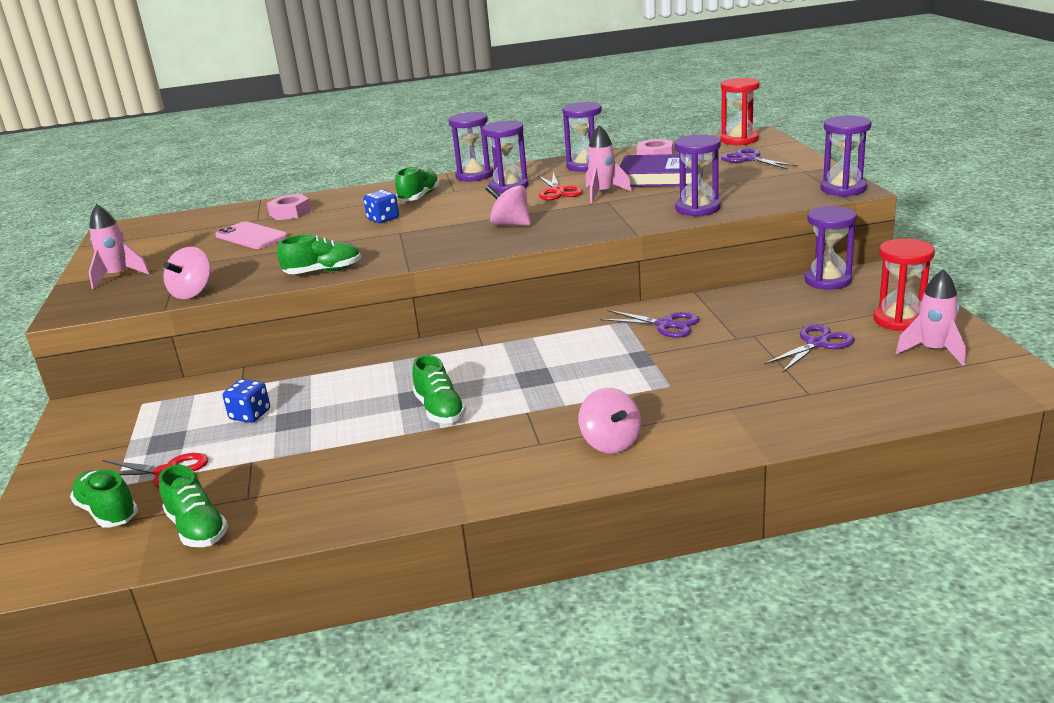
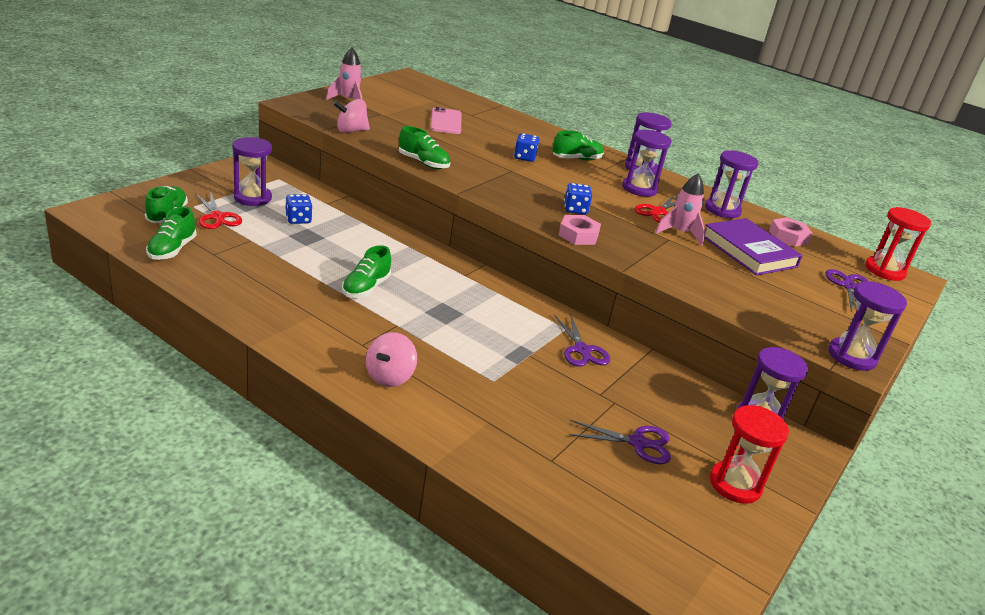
camera: 40 degrees right, 5 degrees up
pink nut [267,194,311,220] -> pink nut moved to [559,215,601,245]
pink spinning top [486,185,531,226] -> blue dice [564,183,592,215]
purple hourglass [674,134,721,216] -> purple hourglass moved to [232,137,272,206]
pink rocket [896,269,965,366] -> none

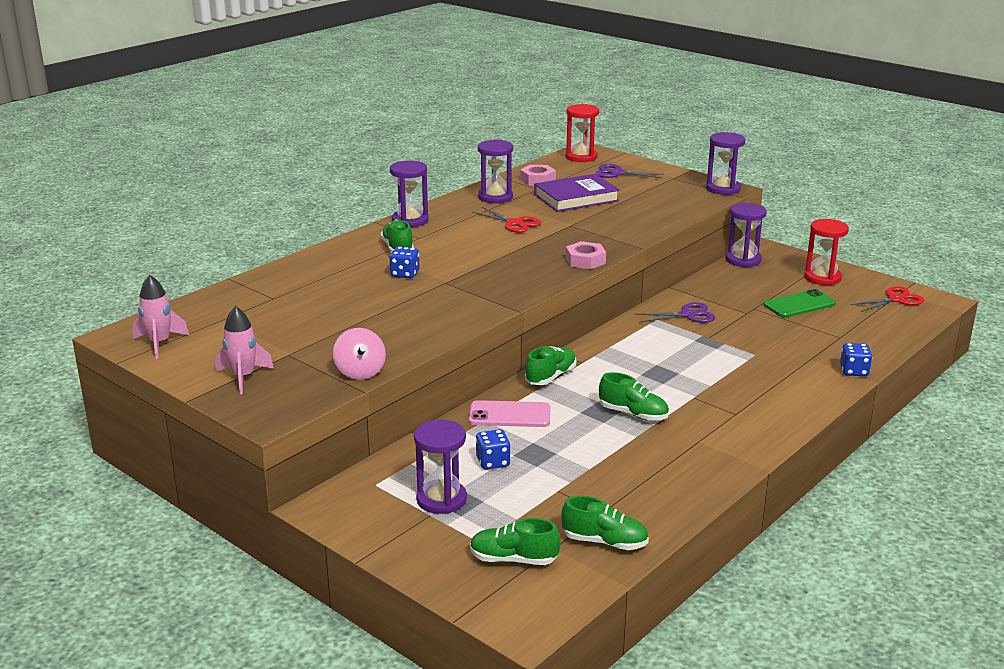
camera: 80 degrees left, 5 degrees down
red scissors [195,193,242,229] -> red scissors moved to [850,286,924,312]
pink spinning top [366,332,417,387] -> none
green shoe [399,126,450,169] -> green shoe moved to [525,346,576,385]
pink phone [430,107,461,134] -> pink phone moved to [469,400,551,427]
blue dice [564,183,592,215] -> blue dice moved to [840,343,872,376]
purple scissors [569,420,671,464] -> green phone [764,289,836,318]
purple hourglass [622,130,671,197] -> none
pink rocket [655,173,705,245] -> pink rocket moved to [132,275,189,359]

